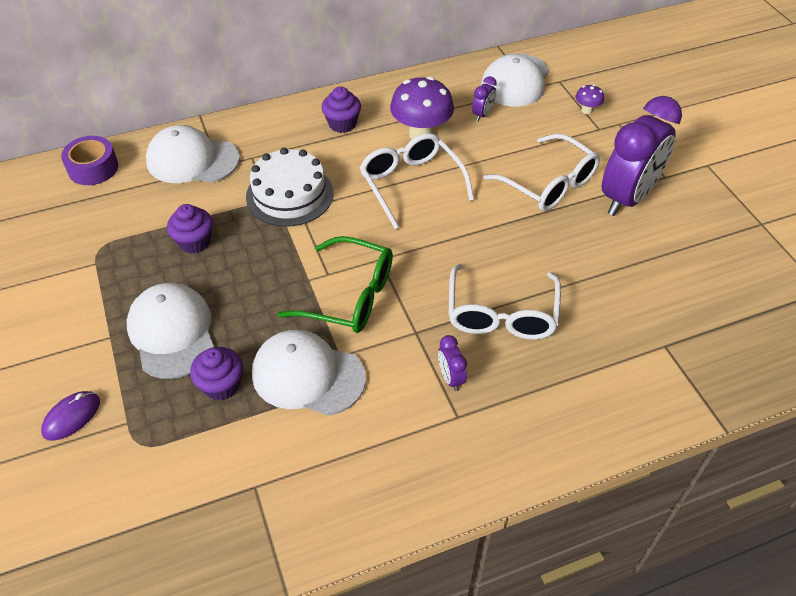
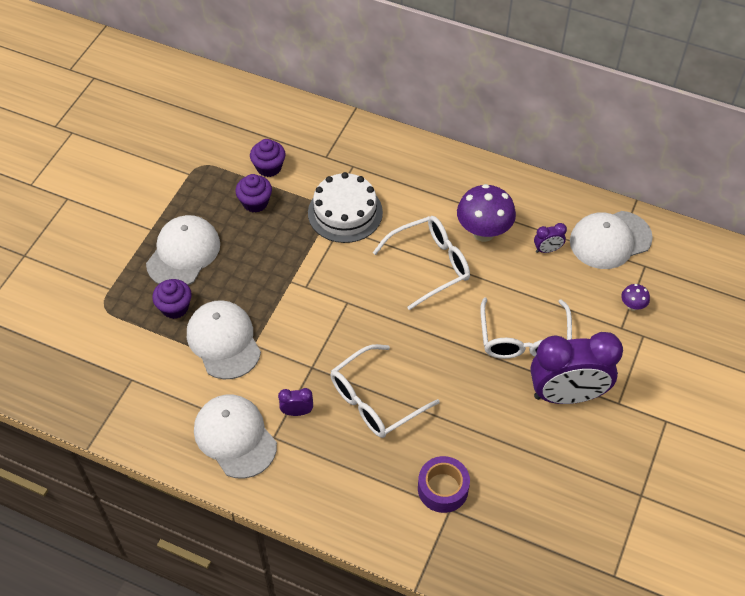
camera: 45 degrees right, 5 degrees up
purple mouse [41,391,100,441] -> none
purple tape [61,136,118,185] -> purple tape moved to [418,456,470,513]
white cap [146,125,240,183] -> white cap moved to [194,395,277,479]
green glasses [278,236,393,333] -> none
purple cupcake [322,87,361,133] -> purple cupcake moved to [250,139,286,177]
white glasses [360,133,474,229] -> white glasses turned 45 degrees clockwise [373,216,470,310]
purple clock [438,335,467,391] -> purple clock turned 60 degrees clockwise [278,388,313,416]

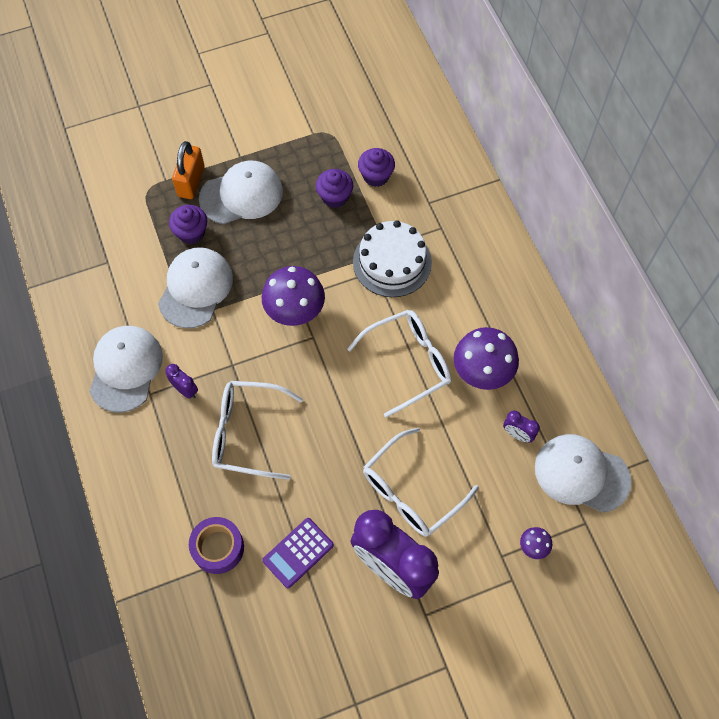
camera: 45 degrees right, 10 degrees up
white glasses [373,216,470,310] -> white glasses turned 45 degrees counterclockwise [347,310,451,418]
none -> orange padlock [172,141,205,199]
none -> purple mushroom [262,266,325,326]
none -> purple calculator [262,518,334,588]

